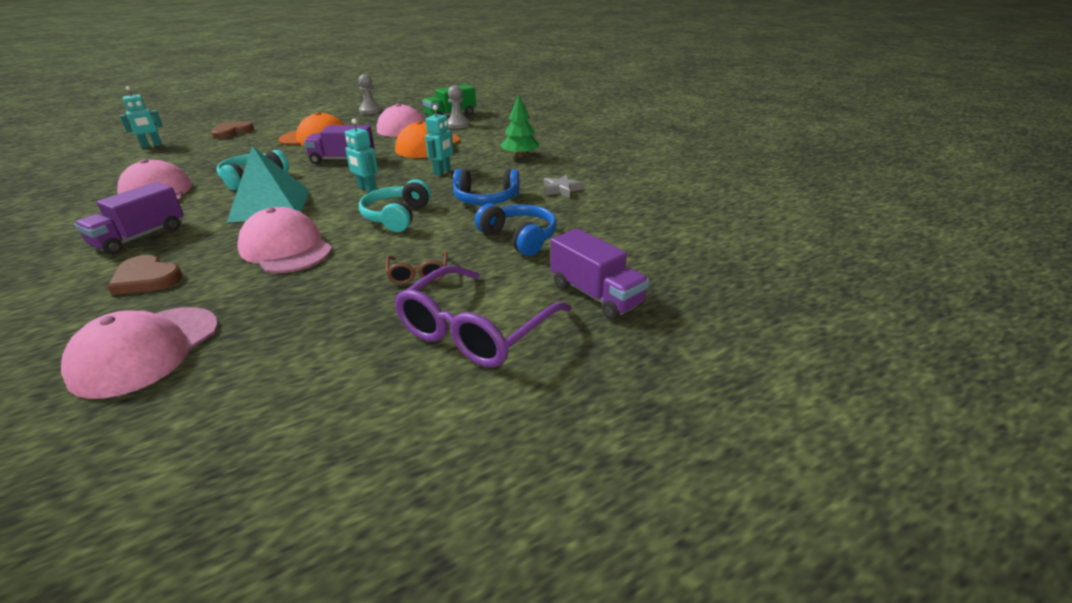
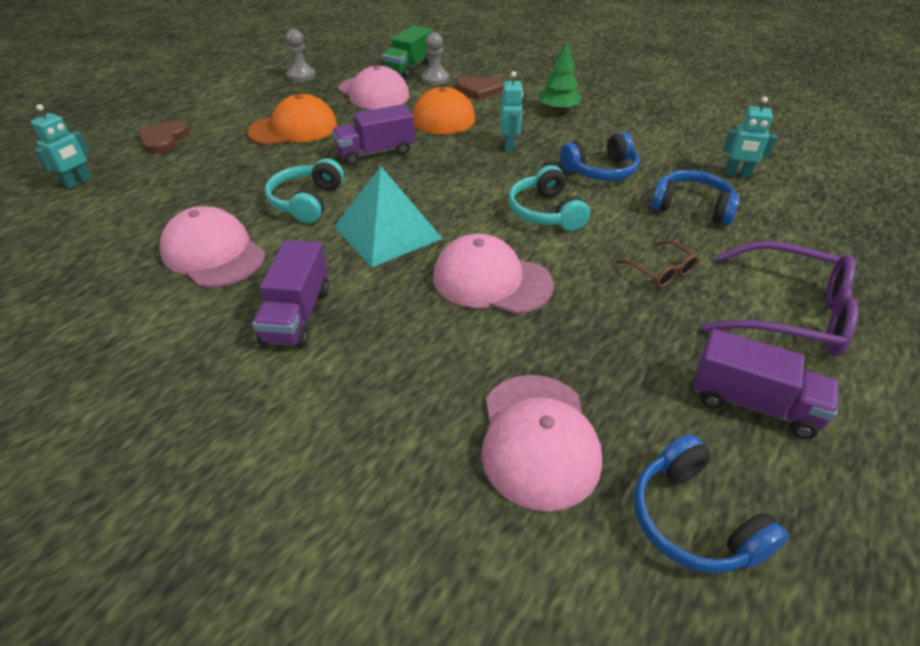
camera: 25 degrees left, 10 degrees up
brown heart [107,255,182,295] -> brown heart moved to [456,76,504,100]
turquoise robot [345,119,378,192] -> turquoise robot moved to [723,97,777,178]
purple glasses [394,265,572,367] -> purple glasses turned 75 degrees counterclockwise [702,241,859,356]
grey star [544,175,584,198] -> none
purple truck [551,228,649,320] -> purple truck moved to [692,329,838,439]
none -> blue headphones [634,434,789,573]

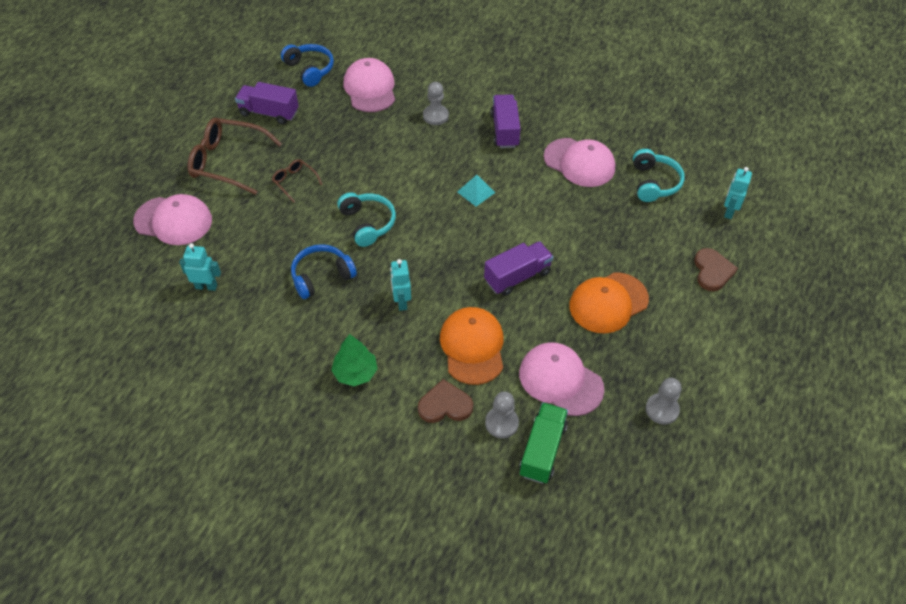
camera: 170 degrees right, 10 degrees up
turquoise headphones [265,158,344,223] -> turquoise headphones moved to [633,149,685,202]
turquoise pyramid [334,166,443,267] -> turquoise pyramid [457,175,495,206], size x0.50
pink cap [433,234,554,314] -> pink cap moved to [133,194,212,245]
blue headphones [651,170,740,225] -> none
purple glasses [702,241,859,356] -> brown glasses [188,118,282,195]
none -> grey pawn [423,82,449,125]

